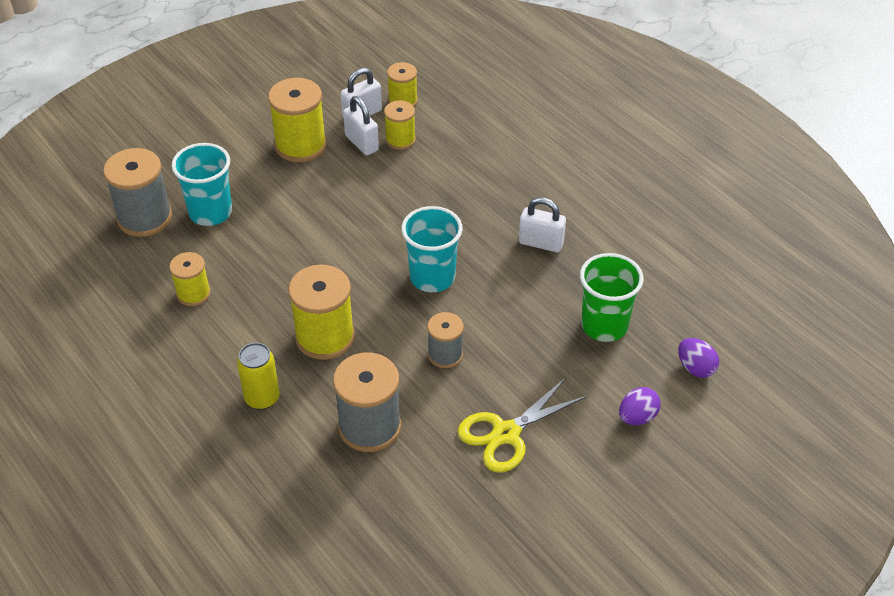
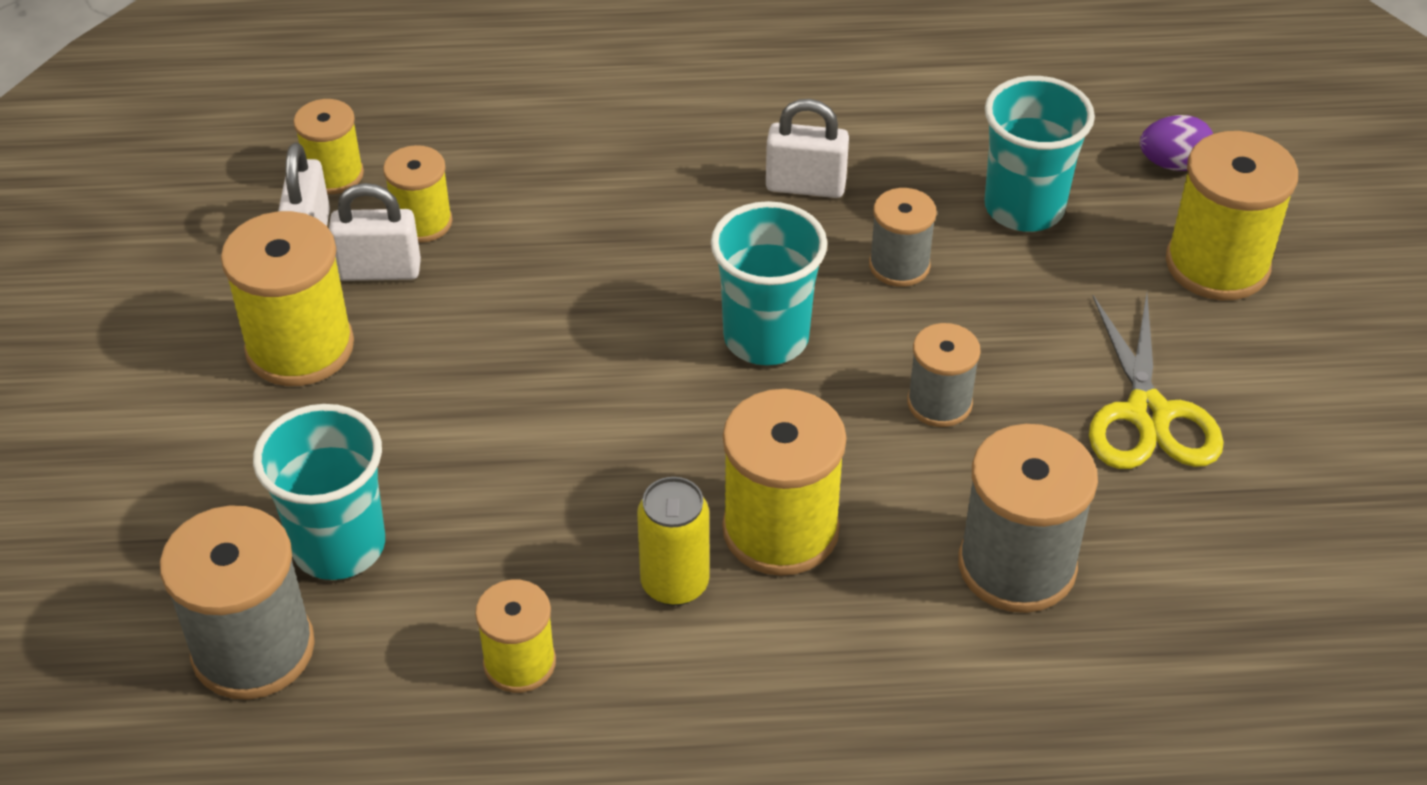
camera: 55 degrees left, 0 degrees up
yellow can [237,343,280,410] -> yellow can moved to [637,477,709,606]
white padlock [519,197,566,252] -> white padlock turned 45 degrees clockwise [766,99,849,198]
green cup [580,253,644,342] -> turquoise cup [985,76,1095,232]
purple egg [619,387,661,425] -> yellow spool [1166,131,1298,301]
none -> grey spool [869,188,937,287]

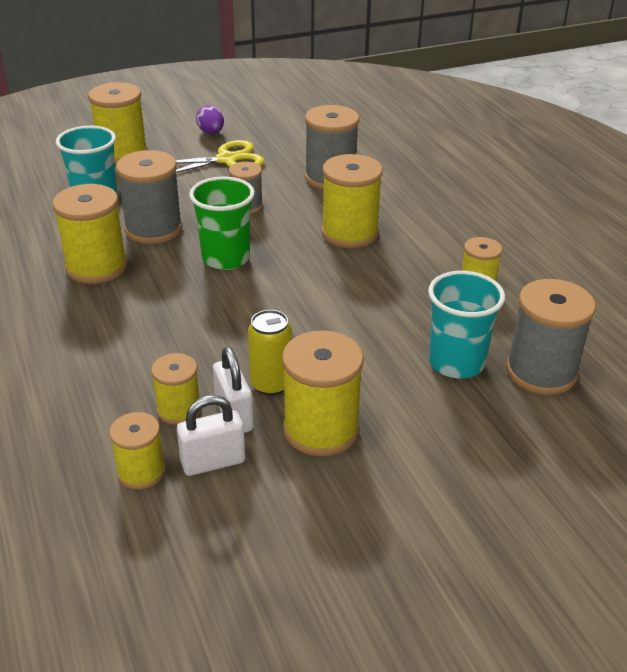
camera: 110 degrees left, 10 degrees down
yellow can [637,477,709,606] -> yellow can moved to [248,310,292,396]
turquoise cup [711,201,827,365] -> green cup [189,177,255,270]
white padlock [766,99,849,198] -> yellow spool [52,184,127,284]
grey spool [869,188,937,287] -> grey spool [116,150,183,244], size x1.69
purple egg [1140,115,1213,171] -> purple egg moved to [196,106,224,134]

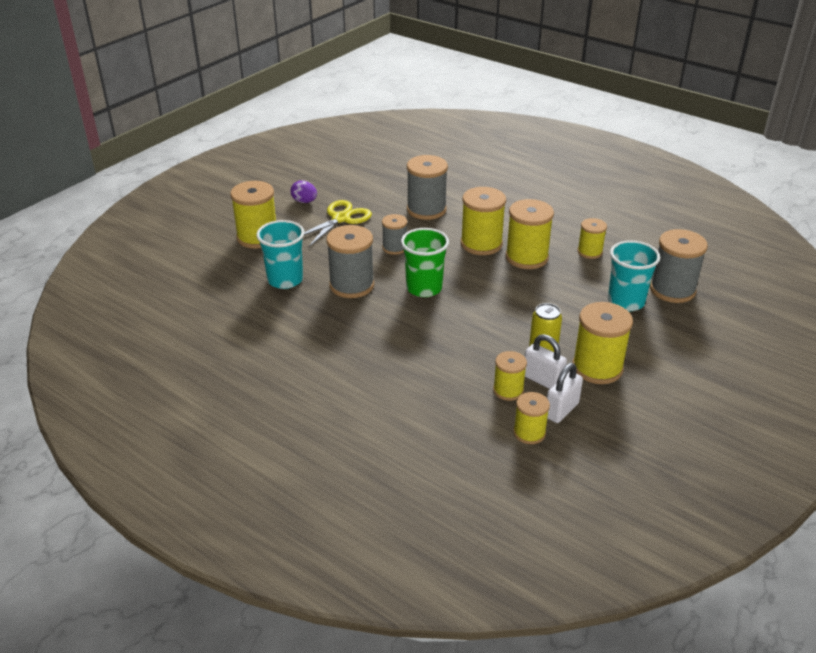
camera: 30 degrees left, 0 degrees up
yellow spool [52,184,127,284] -> yellow spool moved to [505,199,554,269]

